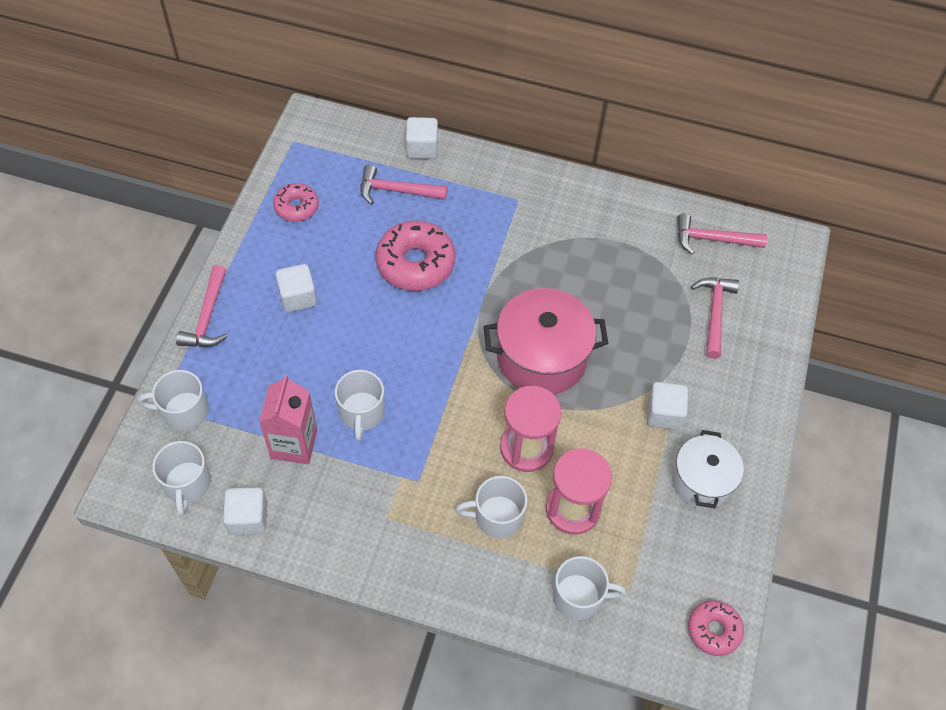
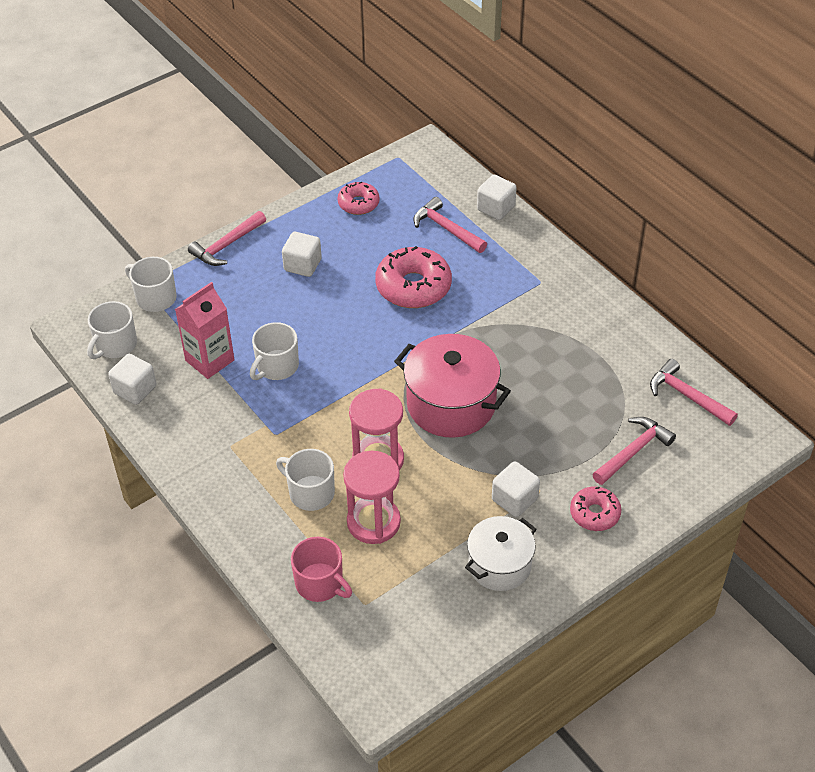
camera: 40 degrees right, 10 degrees down
white mug [552,556,626,620] -> pink mug [291,537,352,602]
pink donut [688,600,744,656] -> pink donut moved to [570,487,621,531]

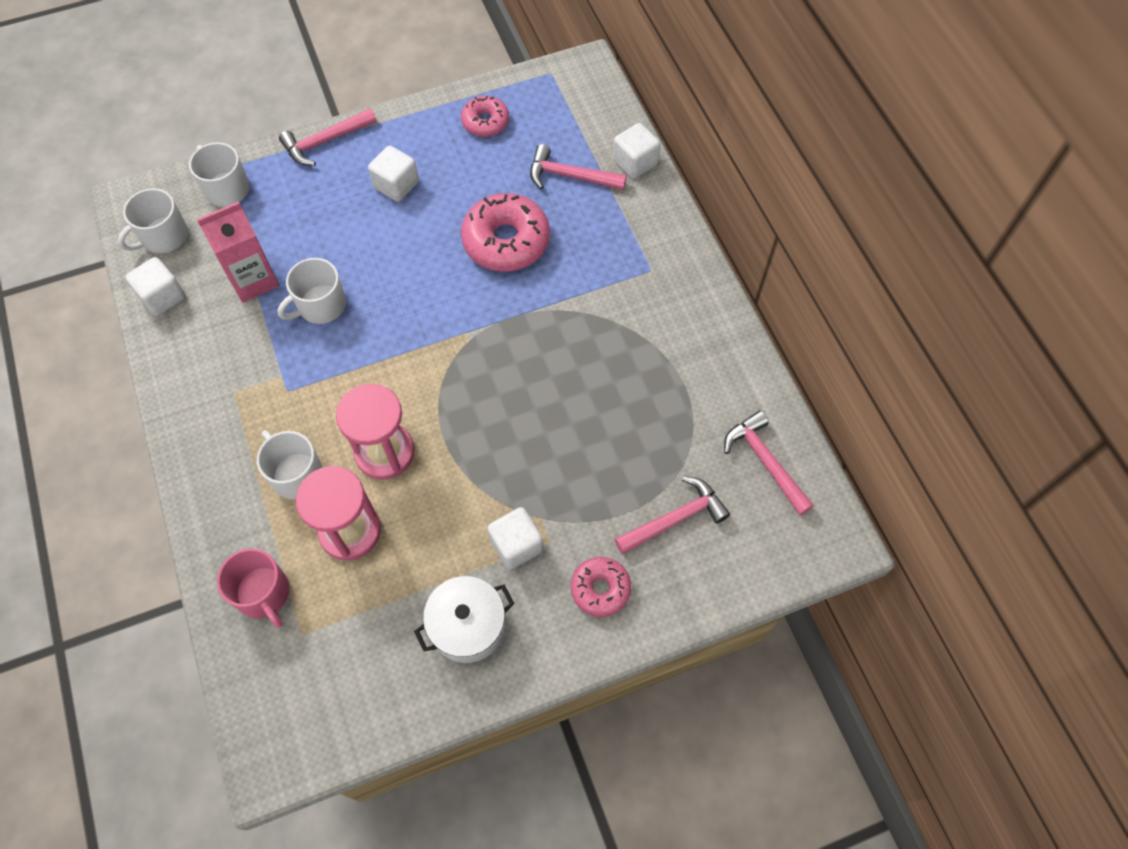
camera: 15 degrees right, 15 degrees up
pink pot [394,334,511,438] -> none
pink hammer [413,197,487,253] -> pink hammer turned 45 degrees counterclockwise [530,144,627,190]

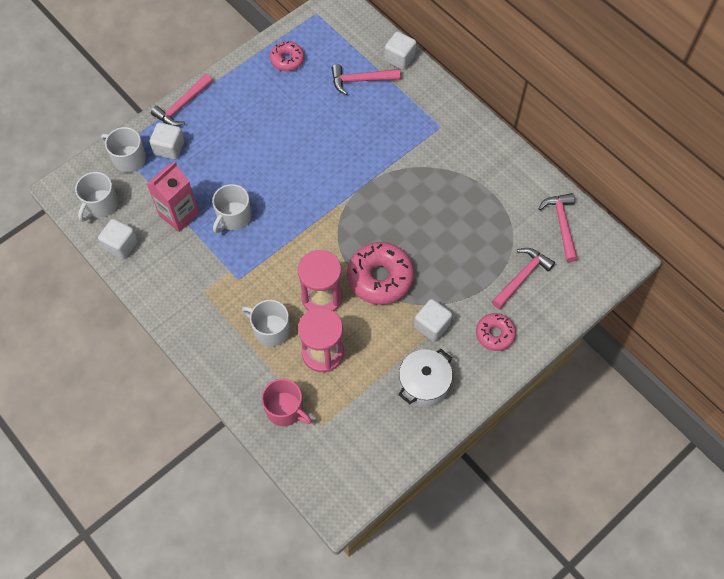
camera: 20 degrees left, 0 degrees up
white cube [368,146,419,202] -> white cube moved to [150,122,184,160]
pink donut [461,193,550,272] -> pink donut moved to [347,242,414,305]
pink hammer [724,411,814,516] -> pink hammer turned 45 degrees clockwise [538,193,578,262]

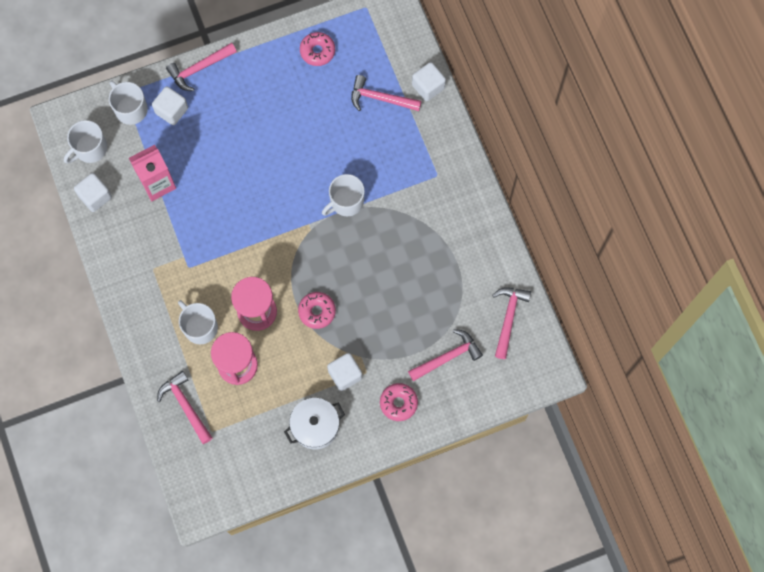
camera: 20 degrees right, 10 degrees up
white mug [212,184,251,233] -> white mug moved to [322,174,365,216]
pink mug [261,379,312,426] -> pink hammer [157,371,212,444]
pink donut [347,242,414,305] -> pink donut [298,292,336,329], size x0.58

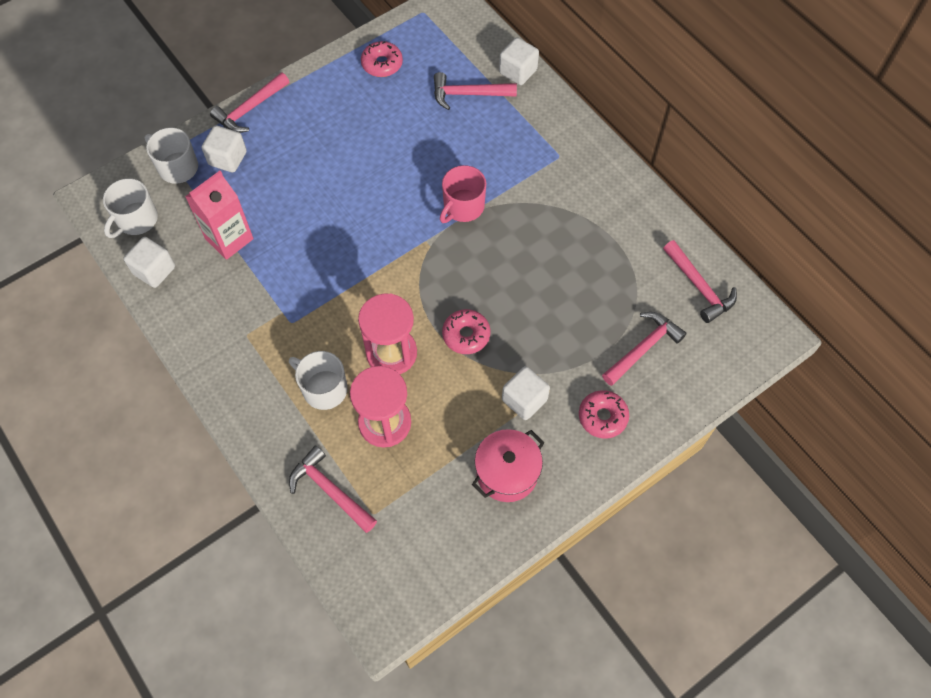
camera: 15 degrees left, 10 degrees down
white pot [284,398,345,450] -> pink pot [472,429,545,502]
white mug [322,174,365,216] -> pink mug [440,165,486,223]
pink hammer [492,287,531,359] -> pink hammer turned 150 degrees clockwise [663,240,737,323]

